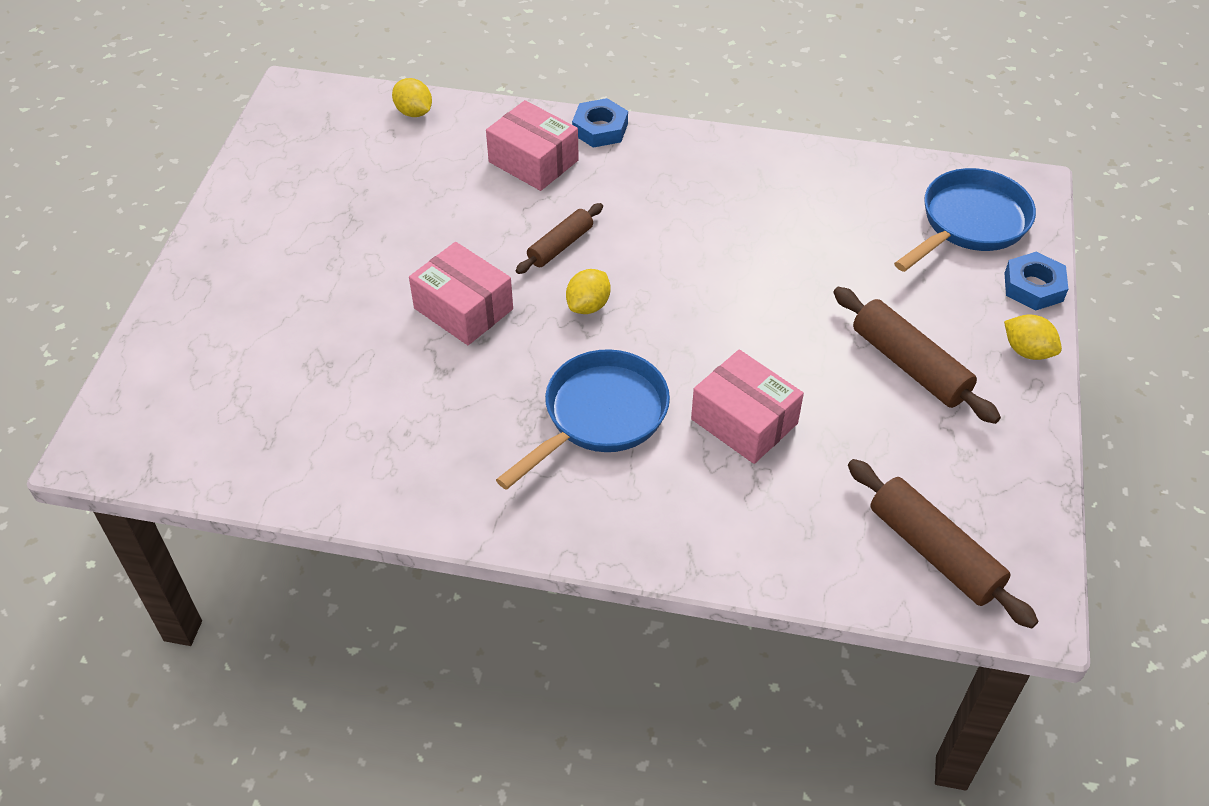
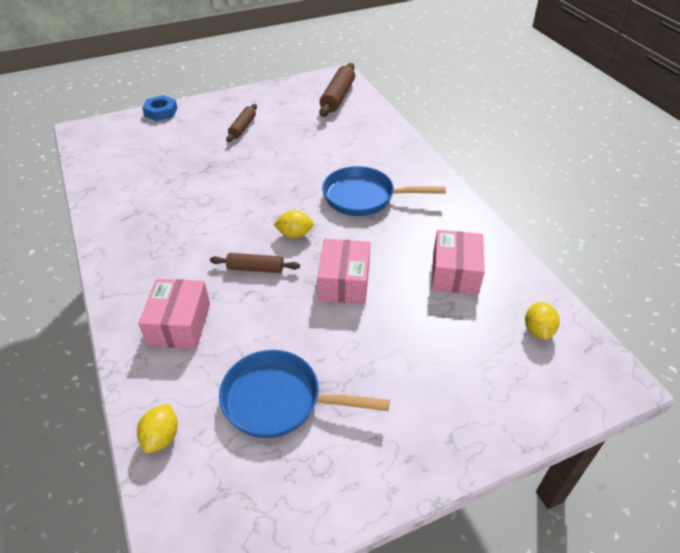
camera: 125 degrees left, 5 degrees down
blue nut [572,98,628,148] -> none
pink box [691,350,804,464] -> pink box moved to [432,230,485,295]
brown rolling pin [833,287,1001,424] -> brown rolling pin [226,104,257,142], size x0.62
blue pan [894,168,1036,272] -> blue pan moved to [219,350,390,438]
yellow lemon [1004,314,1062,360] -> yellow lemon moved to [525,302,560,340]

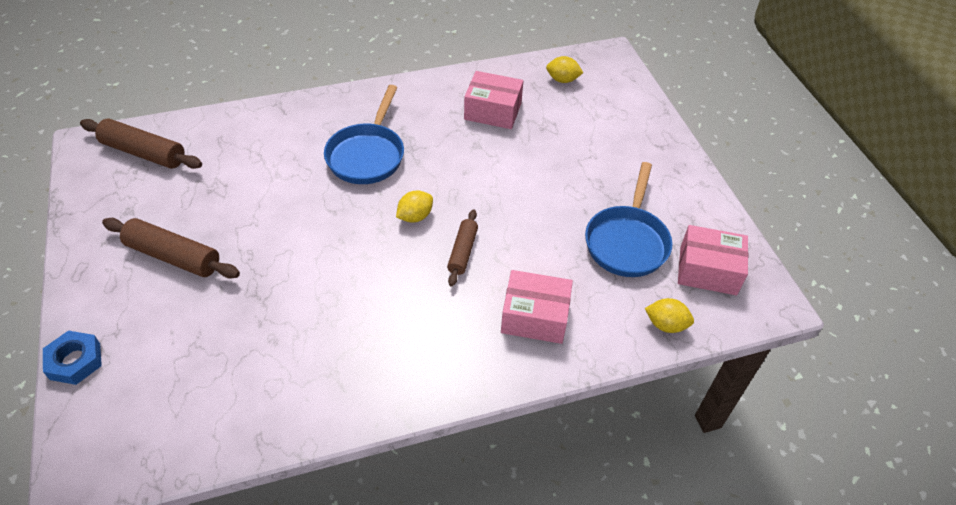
camera: 85 degrees left, 5 degrees up
brown rolling pin [226,104,257,142] -> brown rolling pin [102,218,240,279], size x1.60
yellow lemon [273,210,314,238] -> yellow lemon turned 45 degrees clockwise [396,191,433,222]
pink box [317,239,370,304] -> pink box moved to [678,225,748,295]

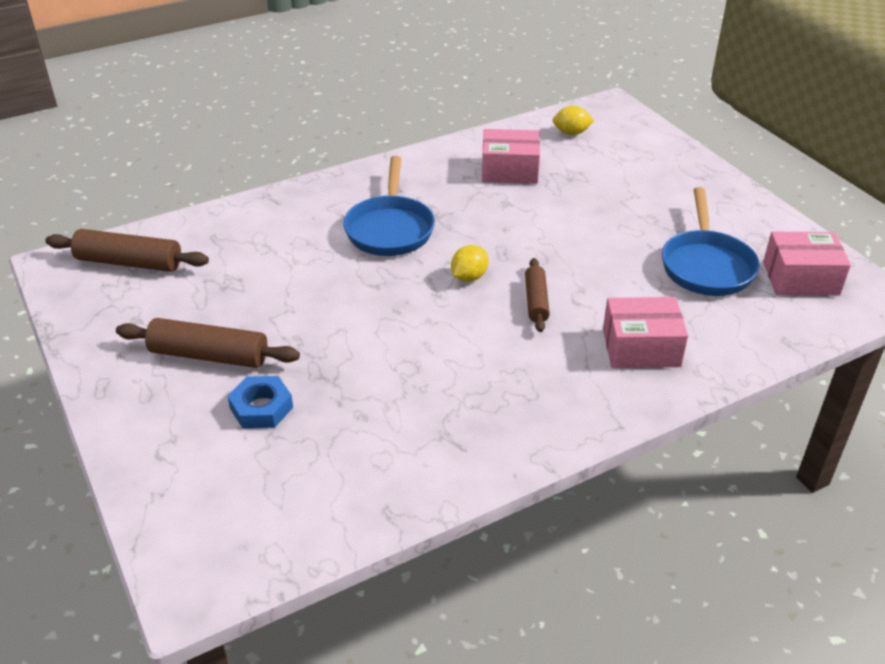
camera: 10 degrees left, 10 degrees down
blue nut [43,330,102,385] -> blue nut moved to [227,376,293,428]
yellow lemon [645,298,694,333] -> none

